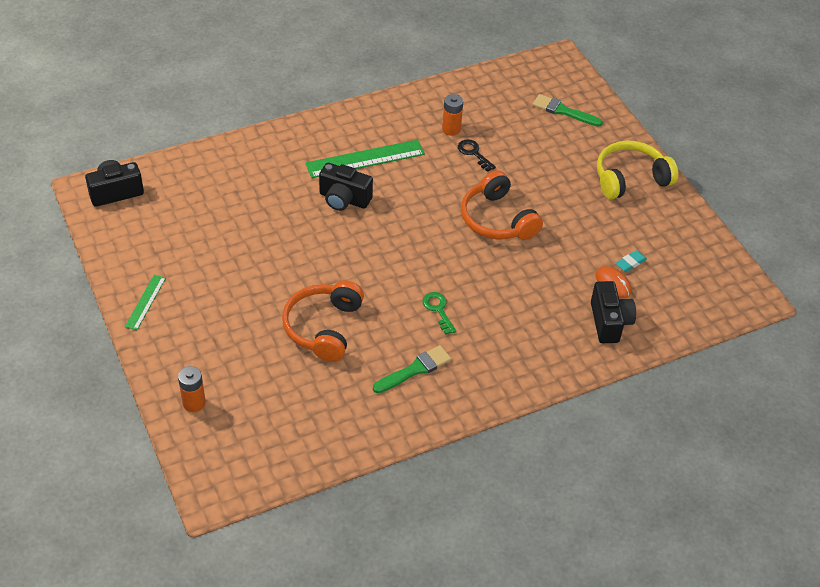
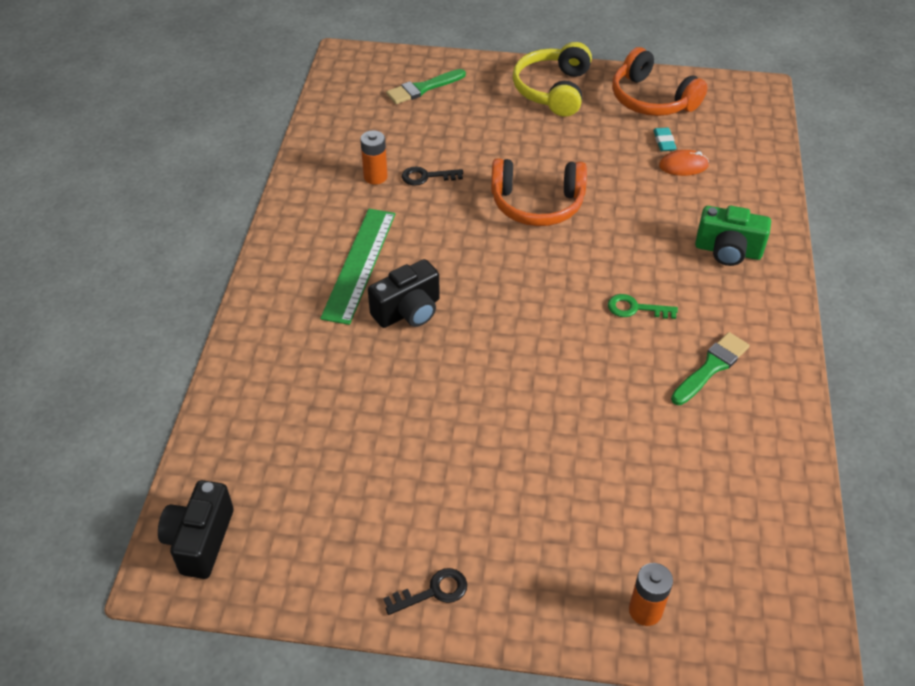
camera: 55 degrees left, 0 degrees up
green ruler [125,275,166,330] -> black key [383,568,467,615]
orange headphones [282,280,364,362] -> orange headphones moved to [612,47,708,116]
green brush [373,345,451,393] -> green brush turned 45 degrees clockwise [671,332,749,405]
black camera [591,281,636,343] -> none
none -> green camera [695,206,771,266]

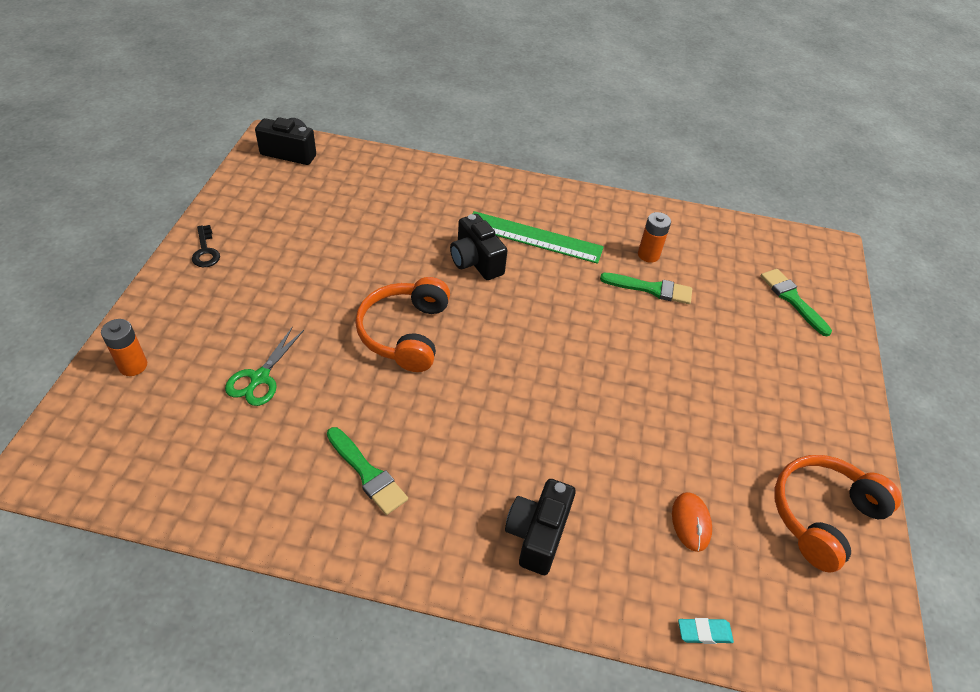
camera: 90 degrees right, 0 degrees up
black key [402,167,463,186] -> green brush [600,273,692,304]
orange headphones [491,158,587,226] -> orange headphones moved to [355,277,450,372]
yellow headphones [513,42,592,117] -> none
green key [608,294,678,319] -> none
turquoise eraser [653,127,677,151] -> turquoise eraser moved to [678,618,734,644]
green camera [695,206,771,266] -> black camera [505,479,576,575]
none -> green scissors [225,326,304,406]

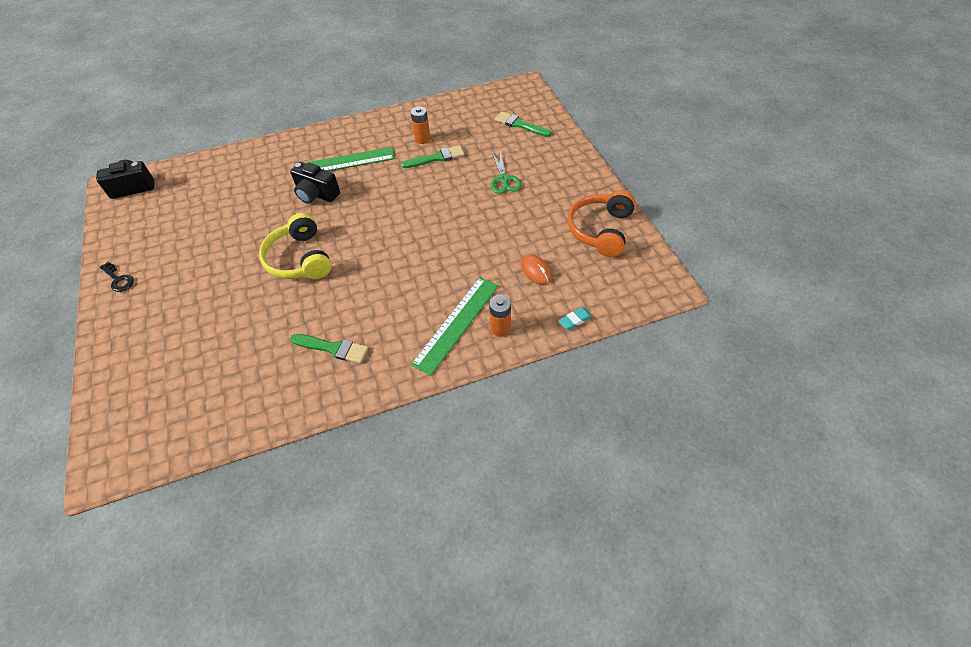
camera: 25 degrees left, 5 degrees up
orange battery [101,319,147,376] -> orange battery moved to [489,295,511,337]
green scissors [225,326,304,406] -> green scissors moved to [490,151,522,194]
orange headphones [355,277,450,372] -> yellow headphones [259,213,332,279]
black camera [505,479,576,575] -> green ruler [411,277,499,376]

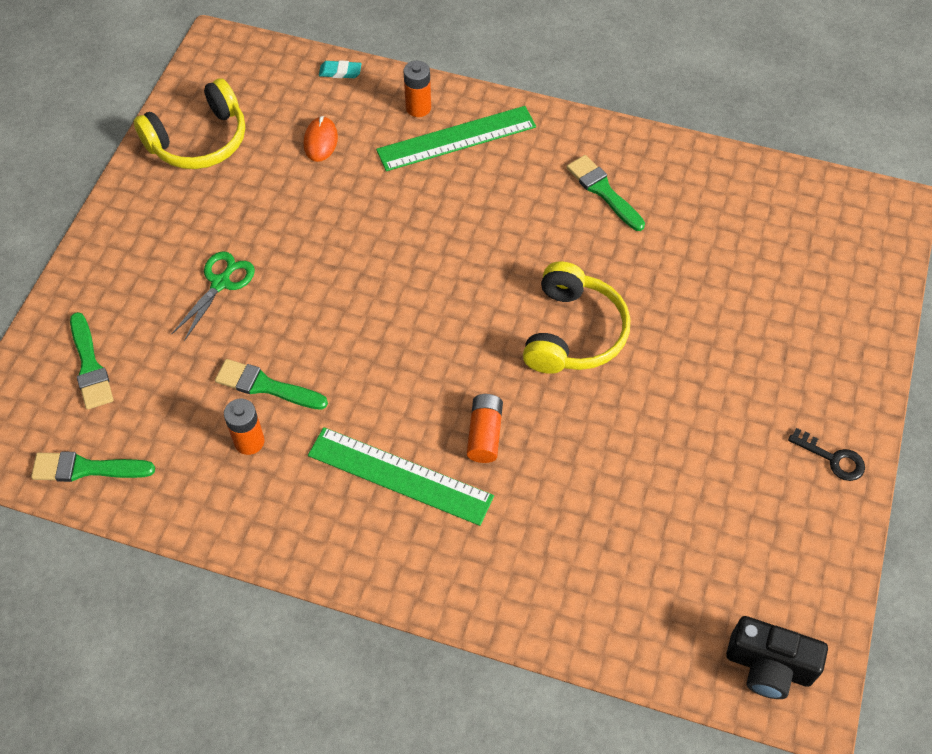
camera: 145 degrees left, 5 degrees up
black key [100,262,134,292] -> black key turned 135 degrees clockwise [788,428,865,481]
black camera [290,162,340,204] -> orange battery [467,394,503,463]
orange headphones [567,190,636,257] -> yellow headphones [134,78,245,169]
none -> green brush [31,452,155,482]

